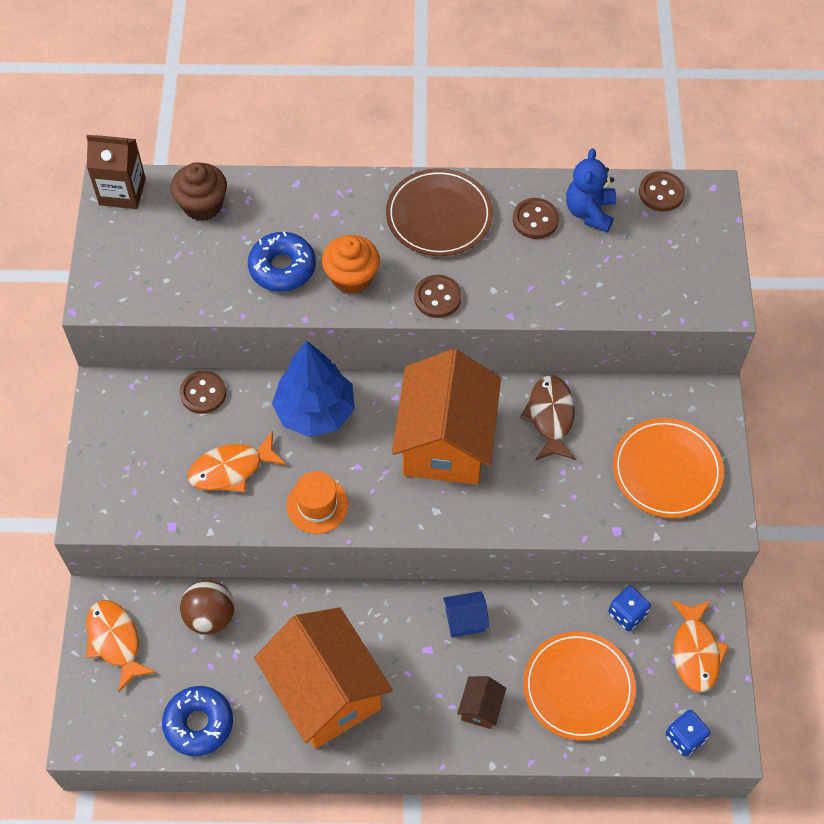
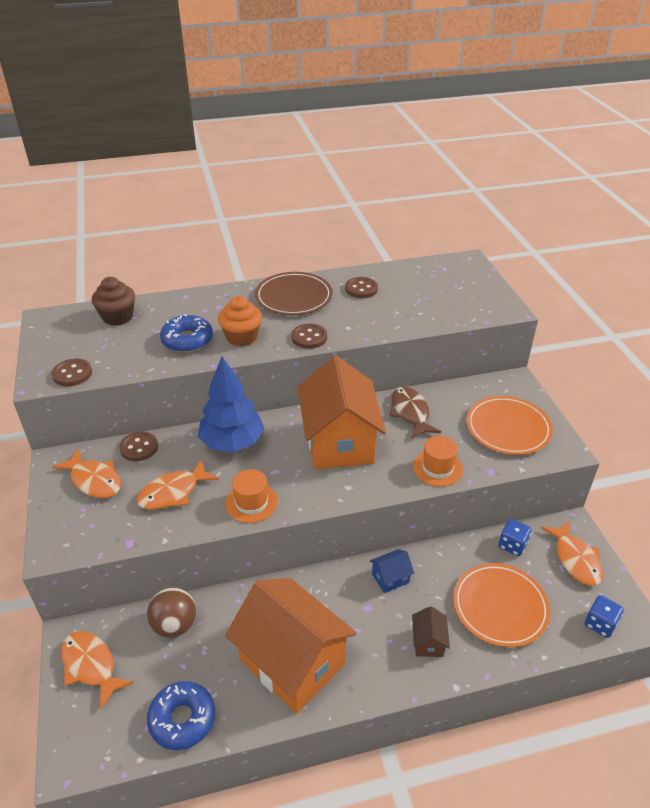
camera: 15 degrees left, 20 degrees down
brown carton [86,135,146,209] -> none
blue teddy bear [566,148,616,233] -> none
brown button [639,171,685,212] -> brown button moved to [52,359,92,386]
none -> orange fish [52,449,121,498]
none -> orange hat [413,436,463,487]

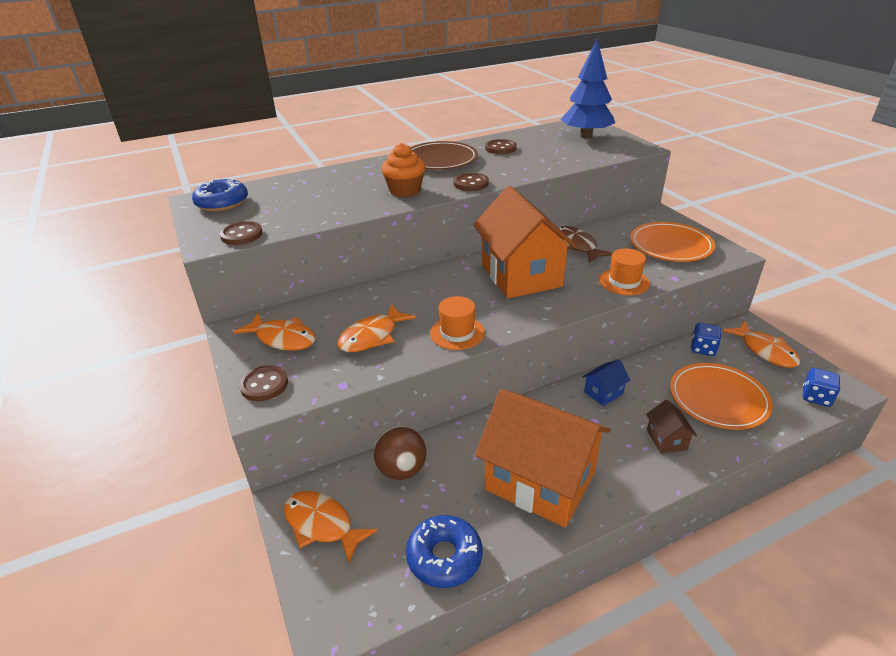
camera: 10 degrees left, 5 degrees down
brown cupcake [92,277,135,326] -> none
brown button [119,432,158,462] -> brown button moved to [239,365,288,401]
blue donut [160,314,213,353] -> blue donut moved to [192,178,248,212]
blue tree [198,357,264,452] -> blue tree moved to [560,39,615,138]

